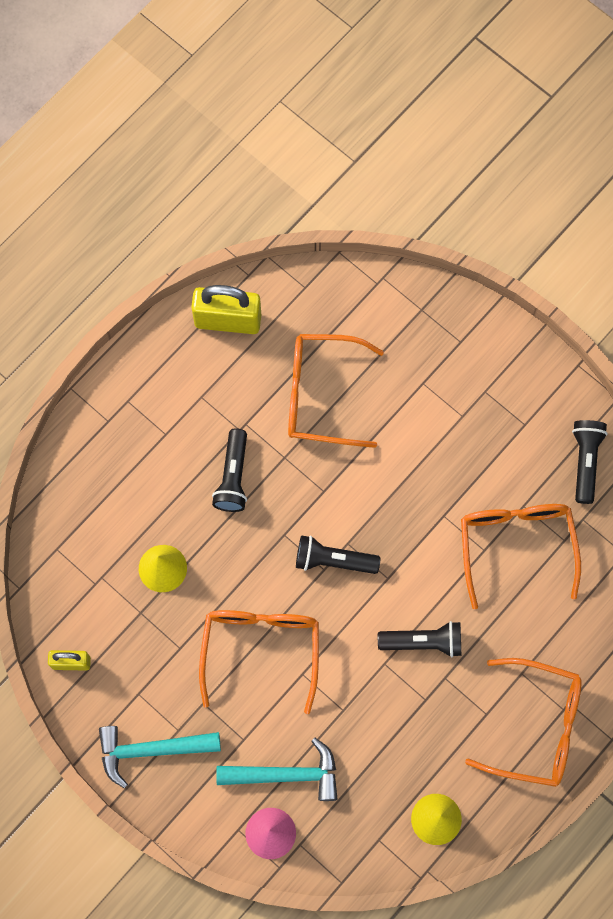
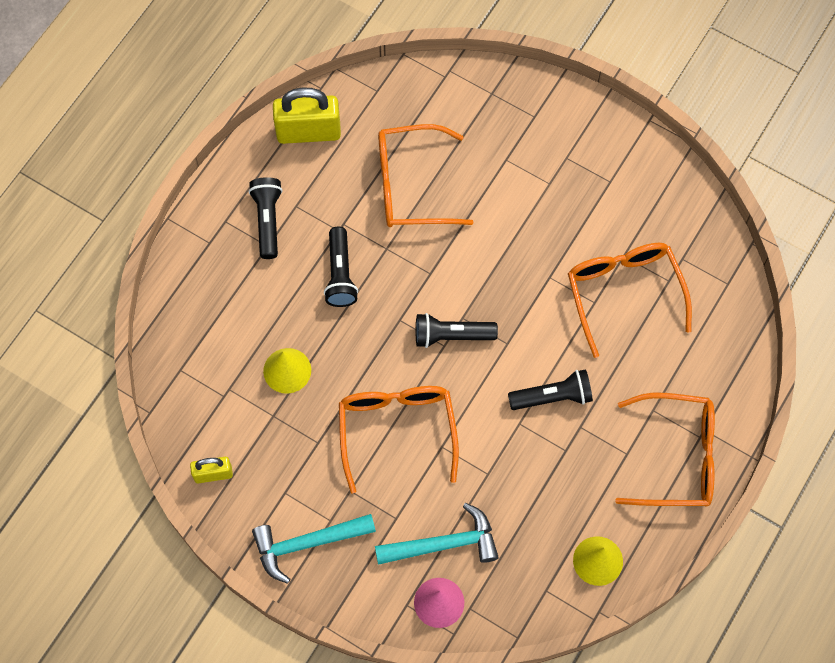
camera: 10 degrees left, 5 degrees down
black flashlight [572,420,608,504] -> black flashlight moved to [249,177,283,259]

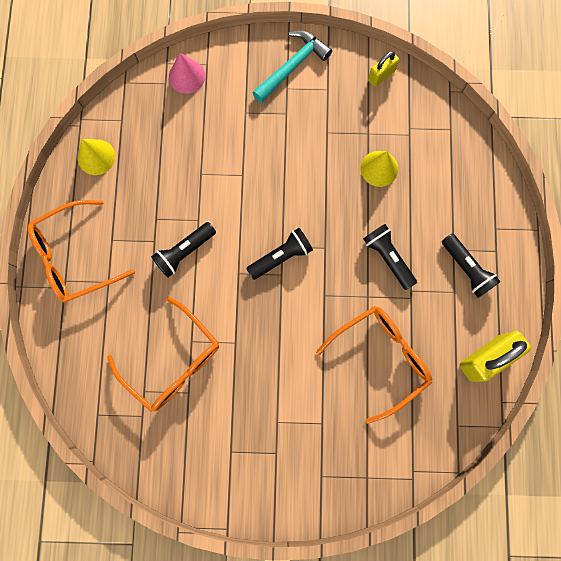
camera: 150 degrees right, 10 degrees up
orange glasses [339,386,459,494] -> none
turquoise hammer [375,503,499,565] -> none

